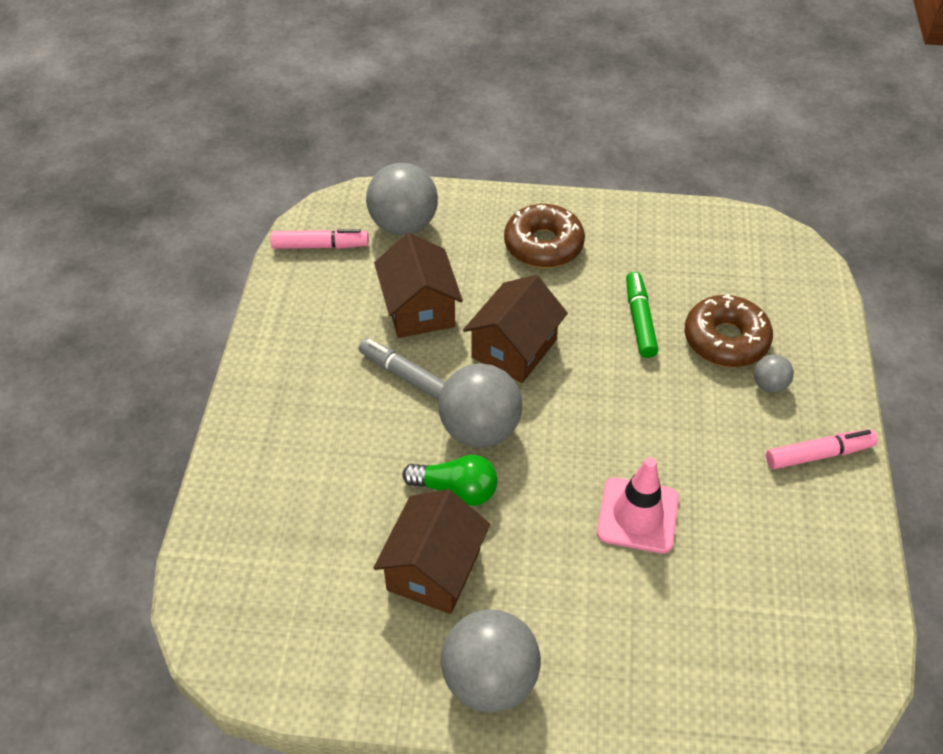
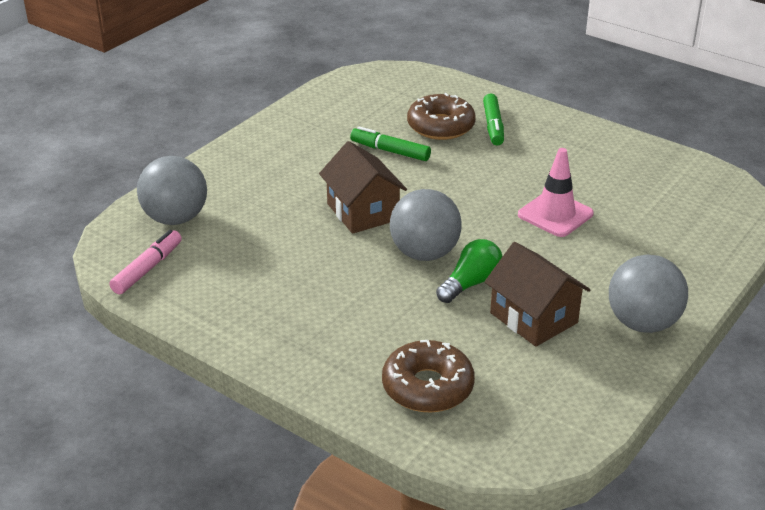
camera: 60 degrees left, 15 degrees down
grey marker [359,338,445,400] -> none
brown house [374,233,463,338] -> none
brown donut [504,204,585,268] -> brown donut moved to [382,340,475,412]
grey ball [754,354,794,393] -> green marker [483,93,504,146]
pink marker [766,429,878,469] -> none

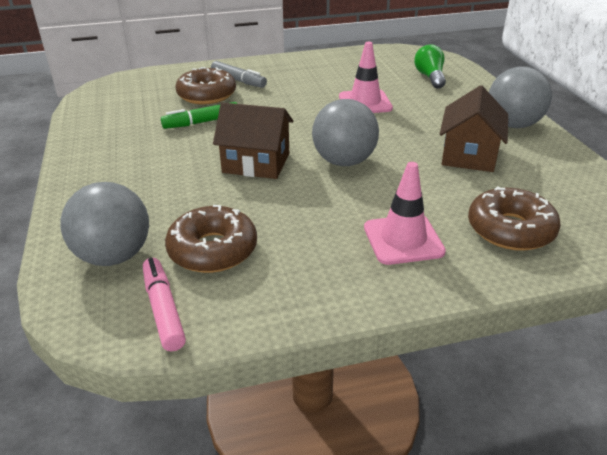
camera: 50 degrees left, 0 degrees up
green light bulb [436,239,503,303] -> green light bulb moved to [414,44,446,89]
green marker [483,93,504,146] -> grey marker [211,61,267,88]
brown house [485,242,590,347] -> brown house turned 75 degrees counterclockwise [440,85,508,172]
none -> brown donut [165,205,257,273]
none -> pink traffic cone [364,162,446,265]

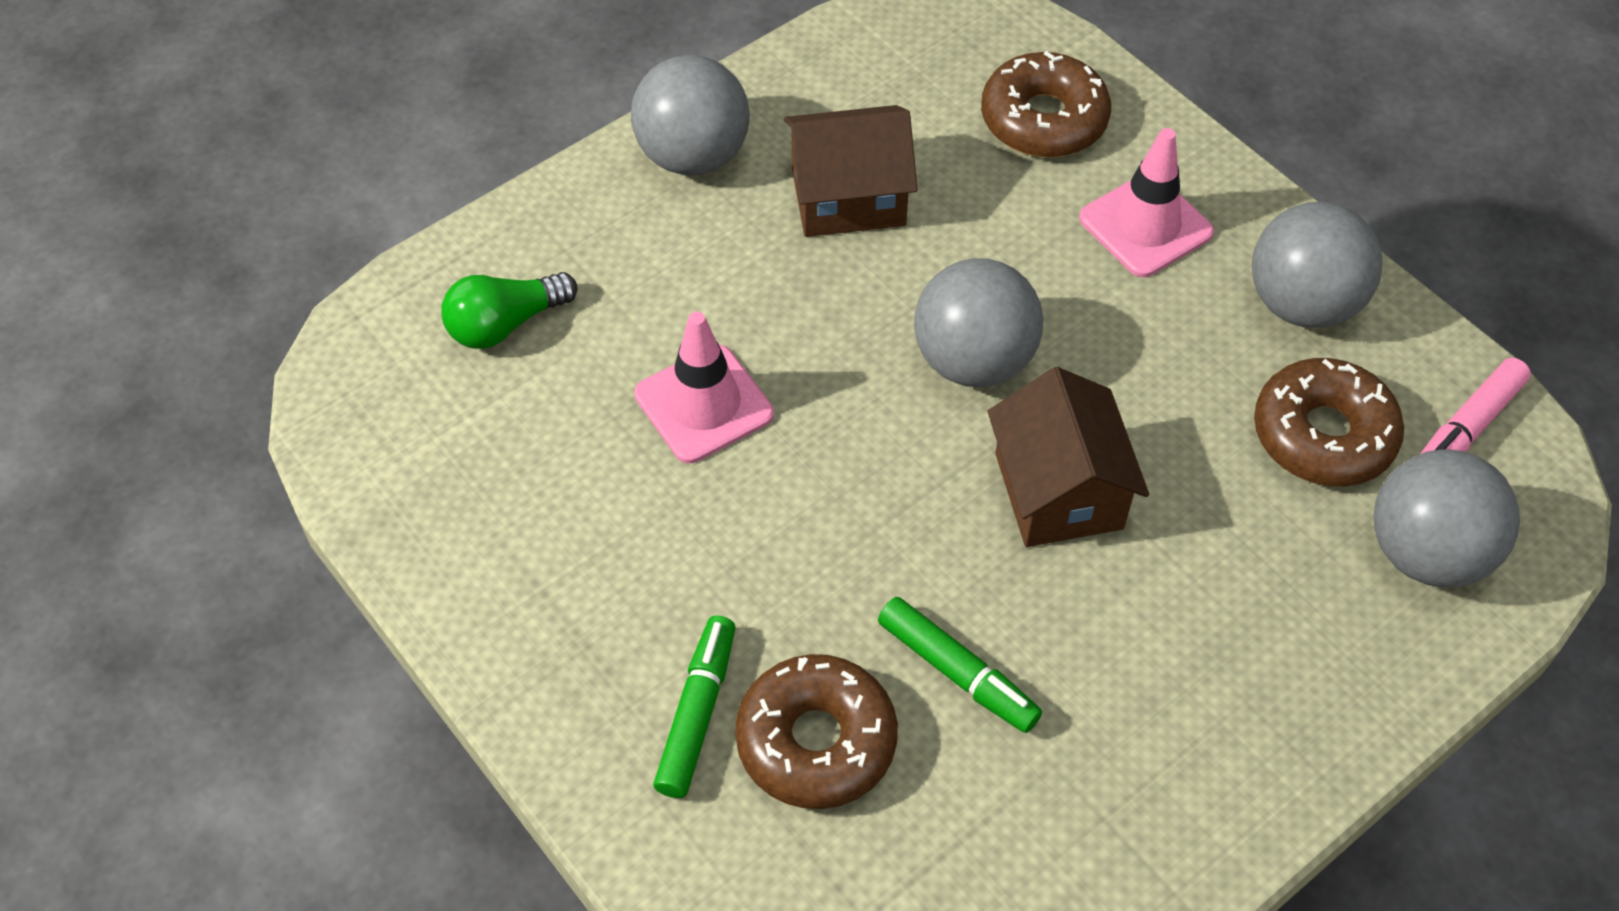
camera: 115 degrees left, 20 degrees up
grey marker [211,61,267,88] -> green marker [653,615,736,798]
none -> grey ball [1252,202,1383,328]

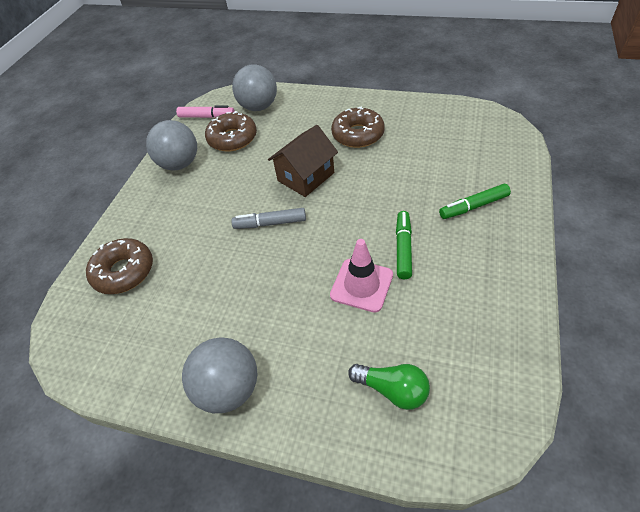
camera: 120 degrees left, 5 degrees down
brown donut [735,654,898,809] -> brown donut moved to [331,107,385,148]
brown house [784,105,918,237] -> none
green marker [878,597,1042,733] -> green marker moved to [396,211,412,279]
grey ball [914,258,1043,387] -> grey marker [231,208,306,229]
pink traffic cone [1079,128,1214,277] -> none

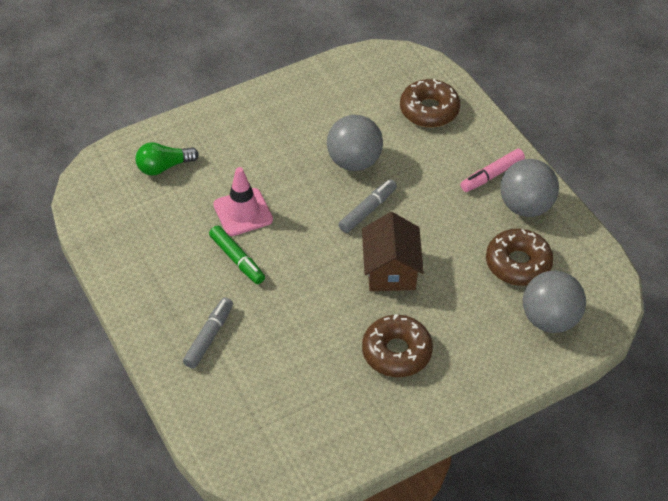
camera: 130 degrees right, 0 degrees up
pink marker [176,106,235,118] -> pink marker moved to [460,149,525,192]
grey ball [182,337,257,413] -> grey ball moved to [327,115,383,171]
green marker [439,184,511,219] -> grey marker [183,297,233,369]

